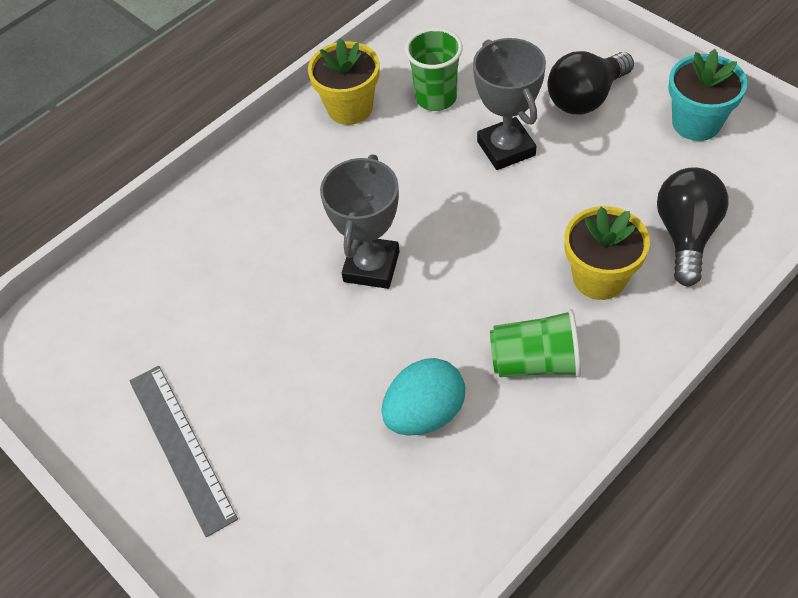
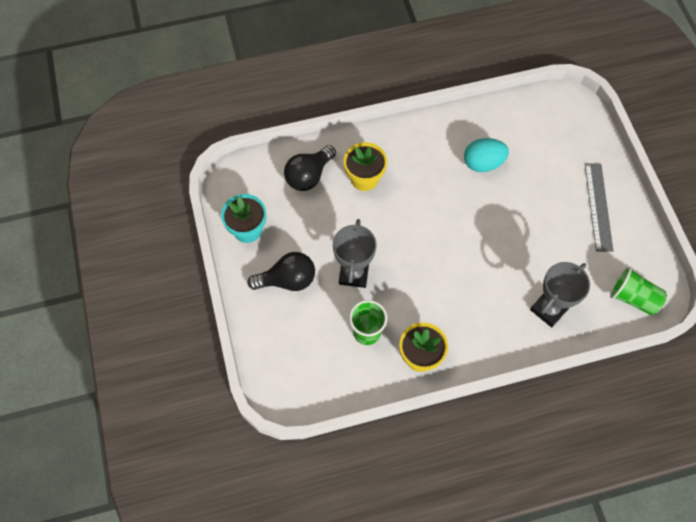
camera: 155 degrees left, 10 degrees up
grey trophy [320,154,400,289] -> grey trophy moved to [530,262,590,327]
green cup [490,309,581,377] -> green cup moved to [610,267,667,315]

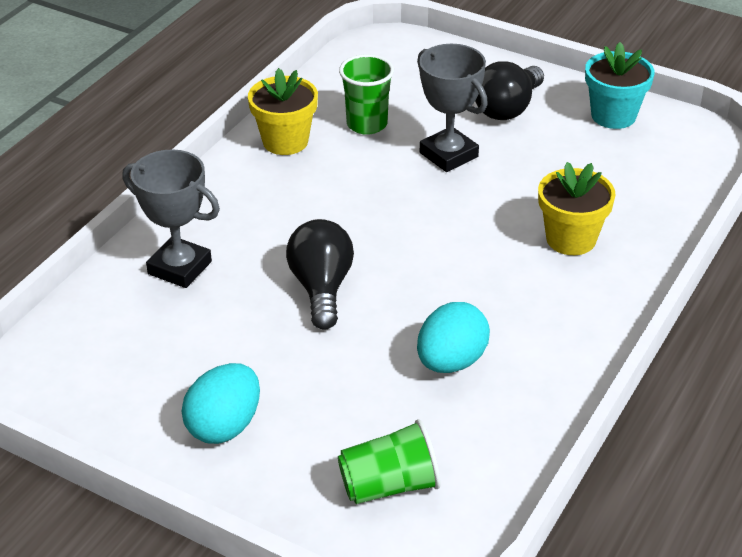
camera: 135 degrees right, 25 degrees down
black light bulb [284,145,336,191] -> black light bulb moved to [286,219,354,330]
grey trophy [530,262,590,327] -> grey trophy turned 60 degrees counterclockwise [122,149,220,288]
grey ruler [585,164,614,252] -> turquoise egg [182,363,260,444]
green cup [610,267,667,315] -> green cup moved to [338,419,441,504]

